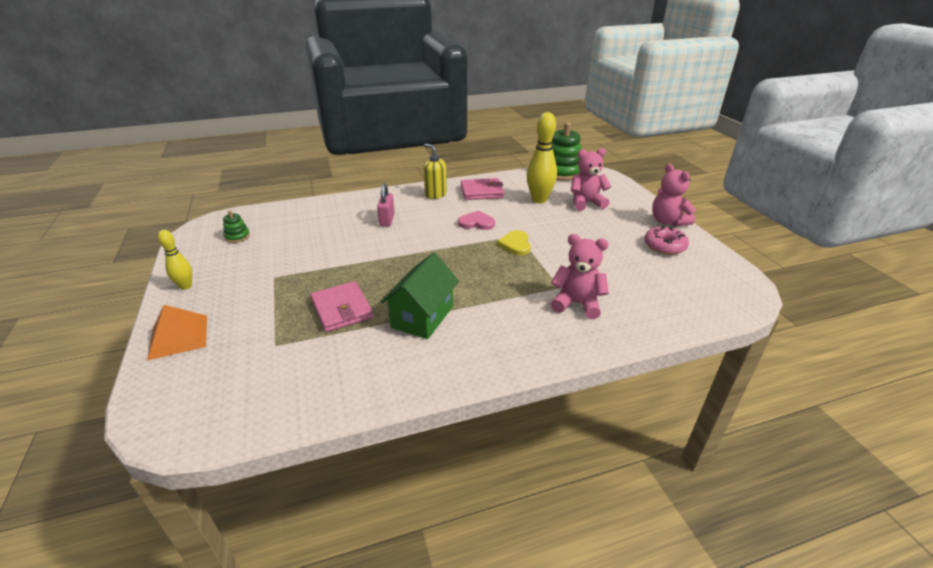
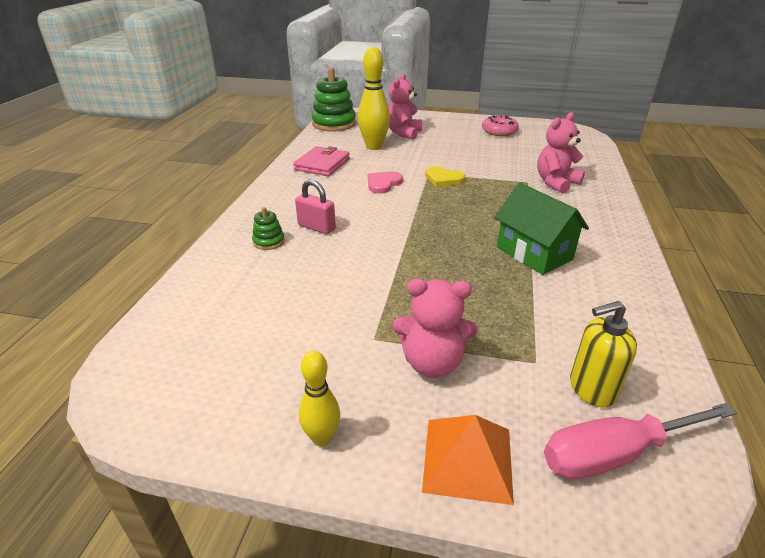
camera: 60 degrees left, 0 degrees up
green stacking toy [223,210,250,243] -> green stacking toy moved to [252,207,285,250]
pink wallet [311,281,373,332] -> none
yellow soap dispenser [423,144,447,199] -> yellow soap dispenser moved to [570,301,637,408]
pink teddy bear [652,164,696,226] -> pink teddy bear moved to [393,278,477,378]
none -> pink screwdriver [544,403,737,480]

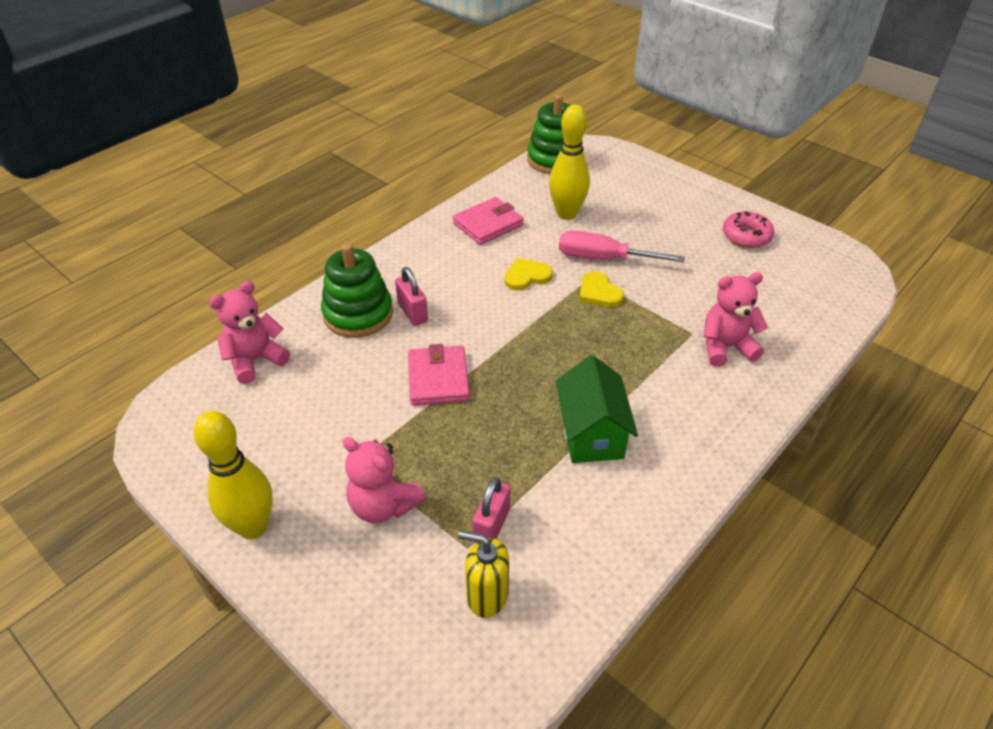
camera: 30 degrees right, 10 degrees up
green stacking toy [252,207,285,250] -> green stacking toy [321,244,393,338], size x2.15
yellow bowling pin [299,351,340,446] -> yellow bowling pin [194,411,273,539], size x1.77
pink heart [368,171,403,193] -> yellow heart [504,258,553,290]
pink teddy bear [389,74,422,139] -> pink teddy bear moved to [209,281,290,384]
orange pyramid [422,415,514,505] -> none
pink screwdriver [544,403,737,480] -> pink screwdriver moved to [559,230,685,262]
none -> pink wallet [408,344,470,406]
none -> pink padlock [472,477,510,543]

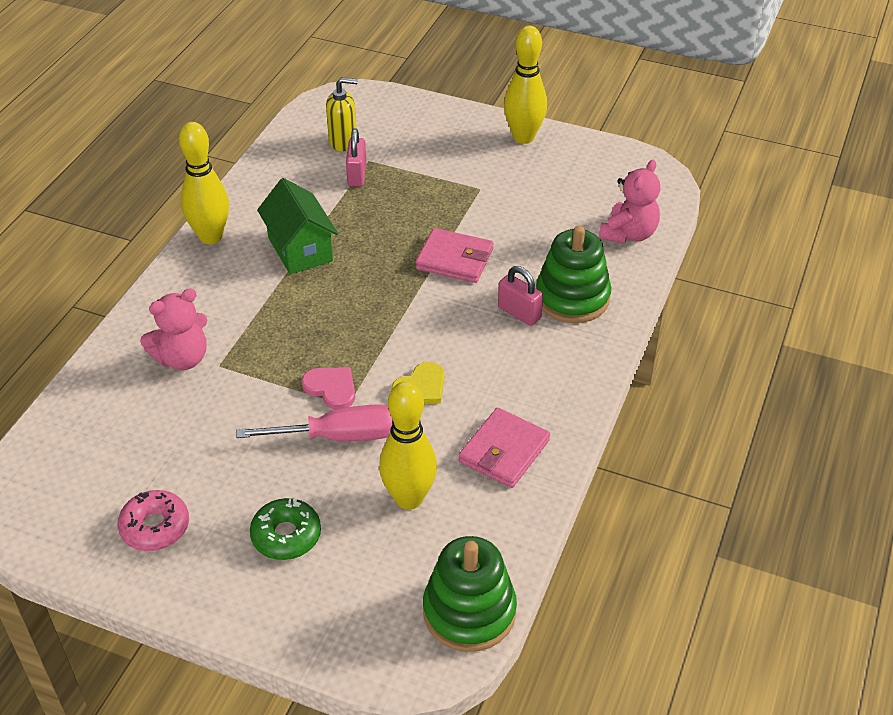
camera: 160 degrees right, 0 degrees up
pink teddy bear [343,437,425,523] -> none
pink wallet [408,344,470,406] -> pink wallet turned 45 degrees counterclockwise [415,228,493,283]
yellow heart [579,271,624,307] -> pink heart [302,367,355,410]
none -> yellow bowling pin [179,122,229,244]
none -> green donut [250,498,321,560]

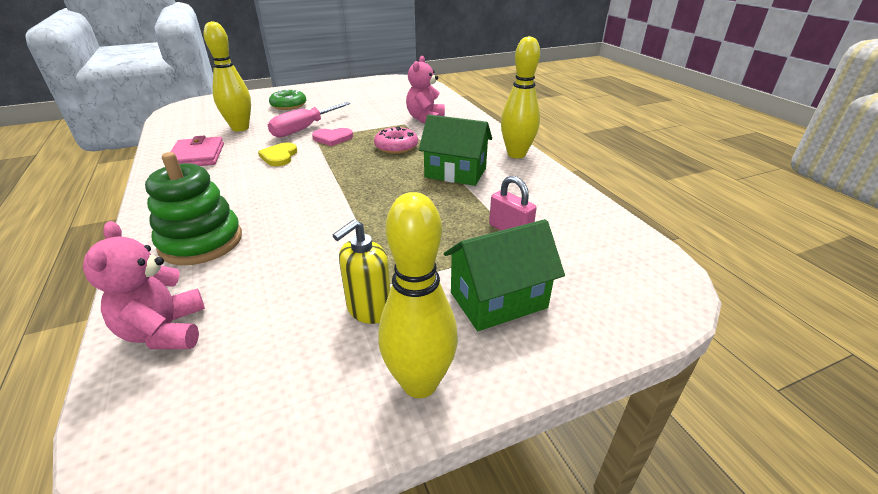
camera: 135 degrees right, 10 degrees down
pink donut [117,490,189,551] -> pink donut moved to [374,126,418,154]
yellow soap dispenser [326,78,358,151] -> yellow soap dispenser moved to [333,219,391,324]
pink wallet [415,228,493,283] -> none
green stacking toy [423,536,517,652] -> none
pink padlock [498,266,543,326] -> none
none -> green house [444,219,565,331]

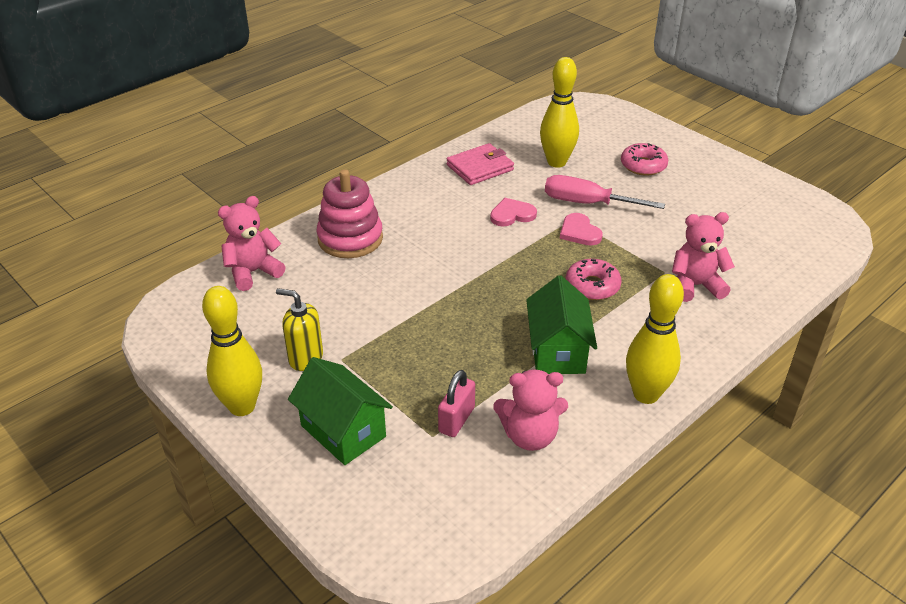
camera: 70 degrees right, 5 degrees up
green stacking toy [145,152,242,265] -> pink stacking toy [317,169,383,258]
yellow heart [258,142,297,166] -> pink heart [490,198,537,226]
green donut [269,89,306,110] -> pink donut [621,143,668,176]
none -> pink teddy bear [494,370,568,451]

